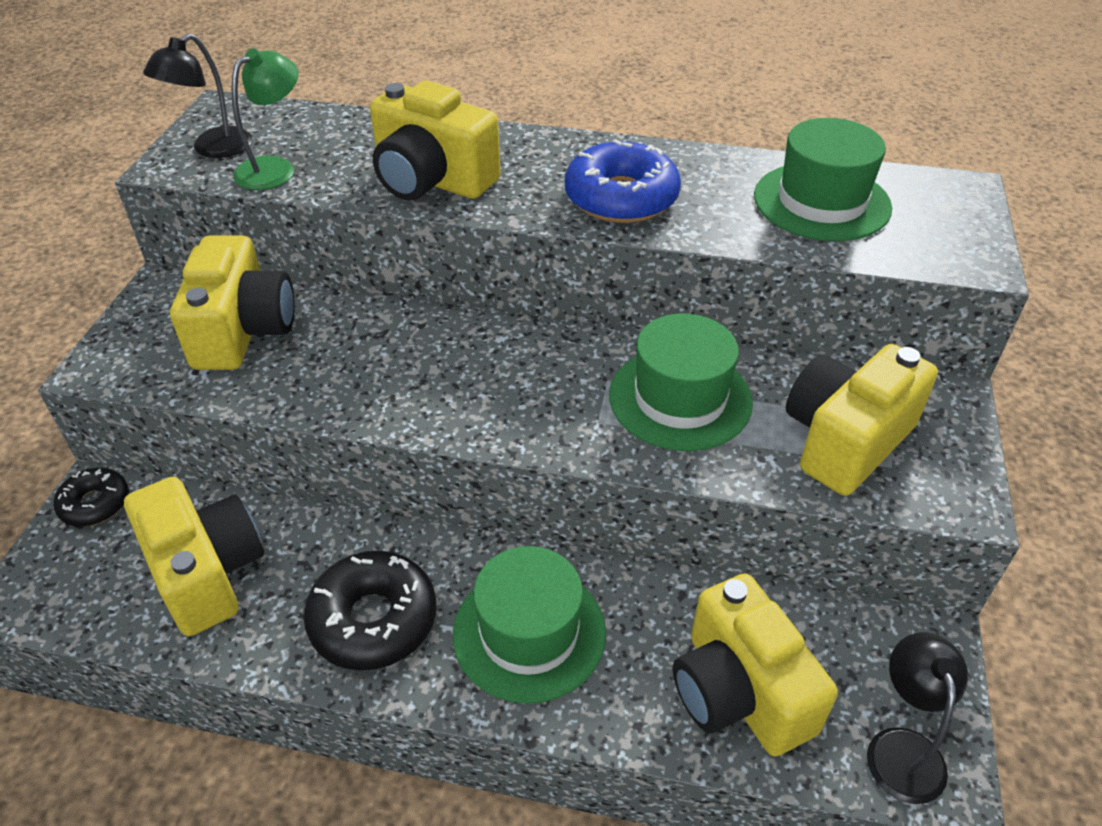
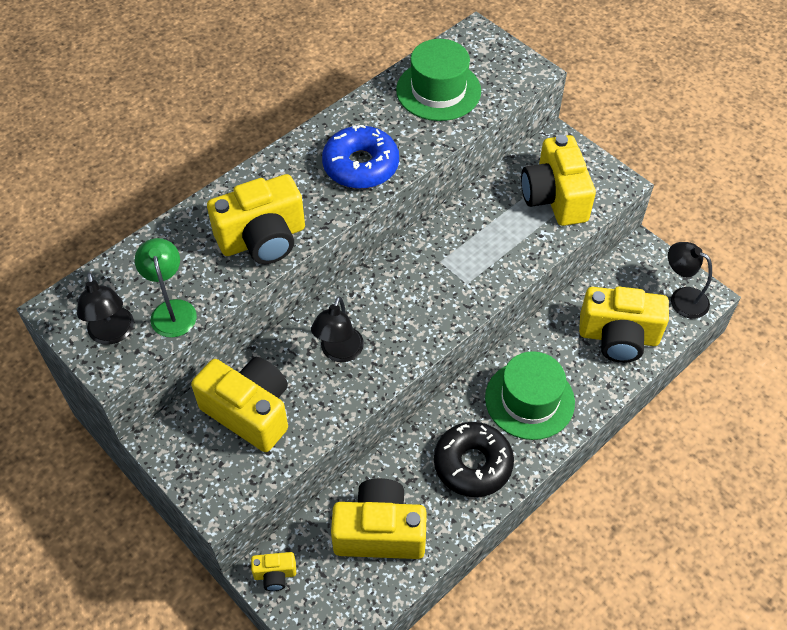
camera: 55 degrees left, 10 degrees up
black donut [53,468,129,527] -> yellow camera [251,552,296,591]
green hat [609,314,753,451] -> none
none -> black lamp [311,296,364,362]

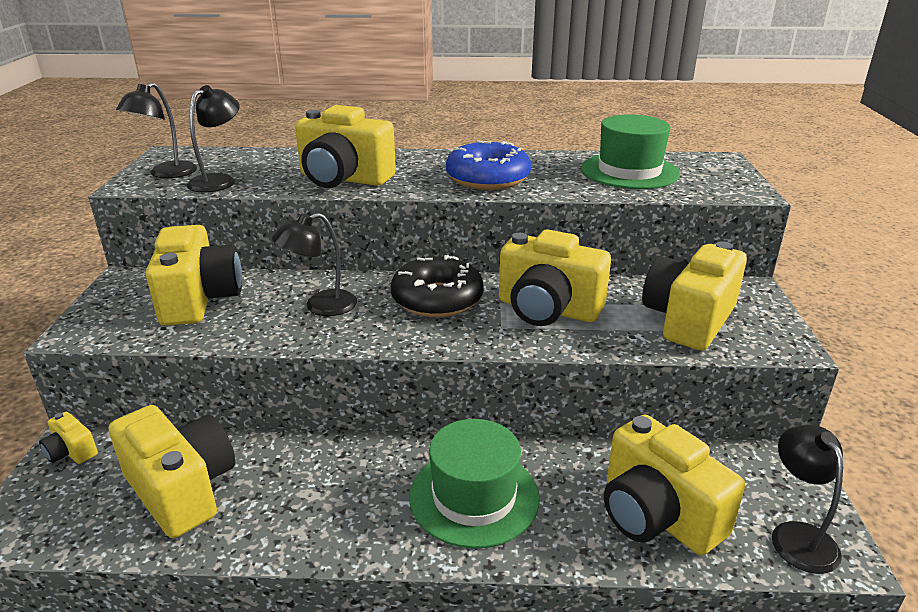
camera: 45 degrees right, 25 degrees down
green lamp [135,238,197,338] -> black lamp [186,85,240,193]
black donut [434,422,514,497] -> black donut moved to [391,255,484,317]
none -> yellow camera [499,229,611,326]

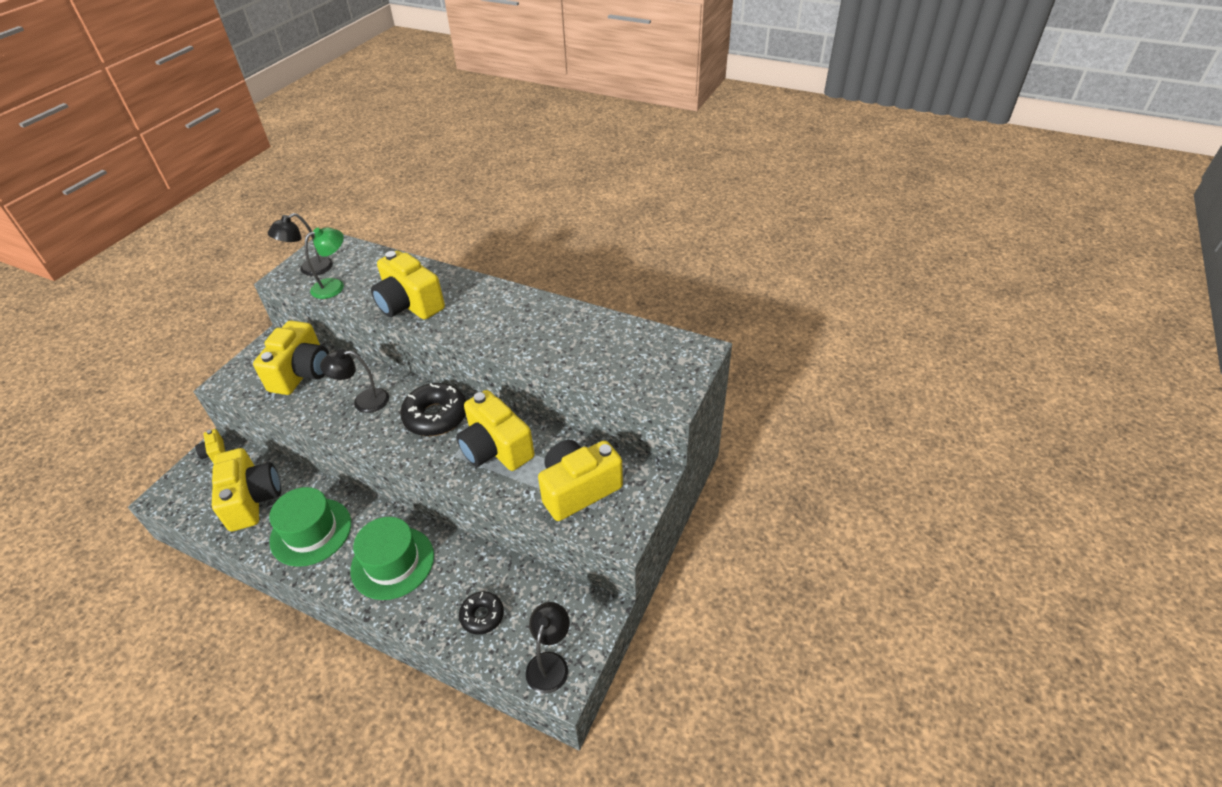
camera: 25 degrees right, 15 degrees up
black lamp [186,85,240,193] -> green lamp [305,227,344,299]
blue donut [446,140,531,190] -> none
green hat [581,114,680,189] -> green hat moved to [269,487,351,567]
yellow camera [604,415,745,555] -> black donut [459,591,504,635]

